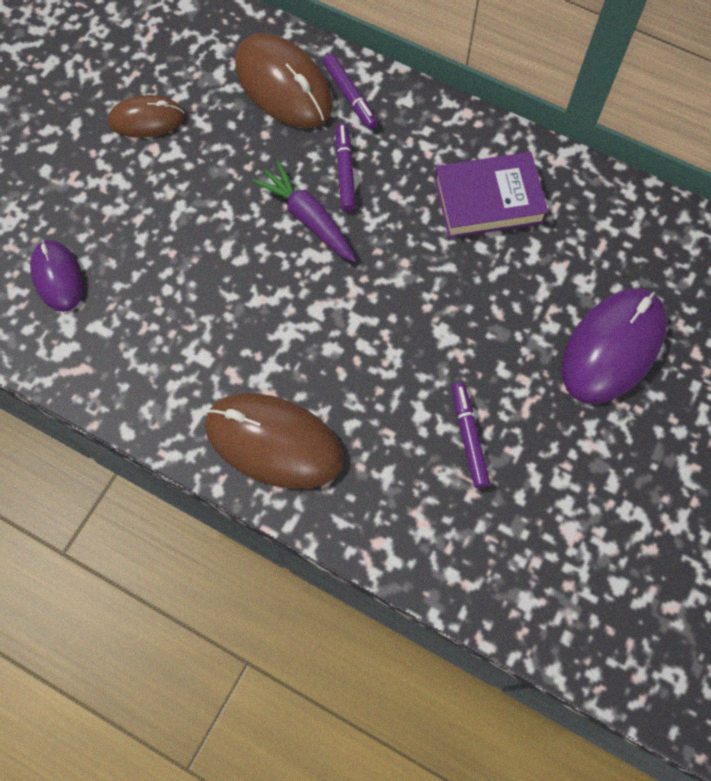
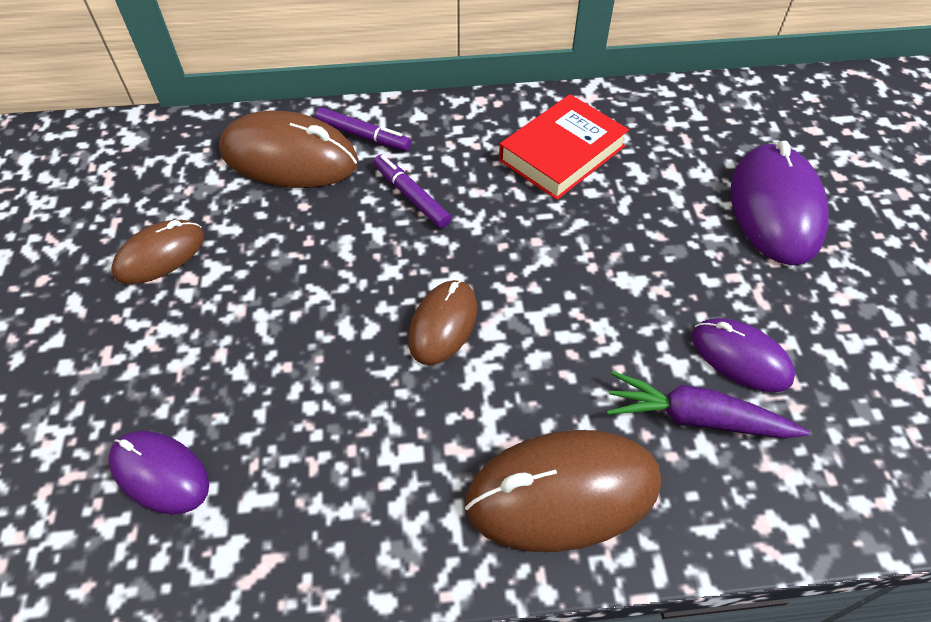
camera: 35 degrees left, 15 degrees down
purple carrot [252,161,356,262] -> purple carrot moved to [607,371,809,439]
purple book [434,152,549,238] -> red book [499,94,629,200]
purple marker [452,382,490,488] -> purple mouse [692,318,795,392]
none -> brown mouse [408,280,477,365]

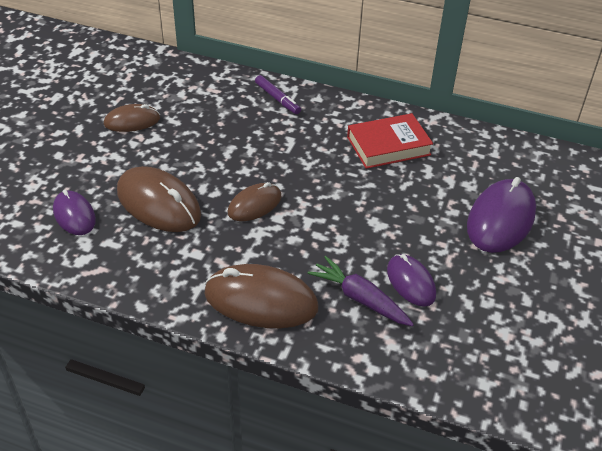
camera: 25 degrees right, 10 degrees down
brown mouse [219,111,359,188] -> brown mouse moved to [117,166,201,232]
purple marker [374,155,451,228] -> none

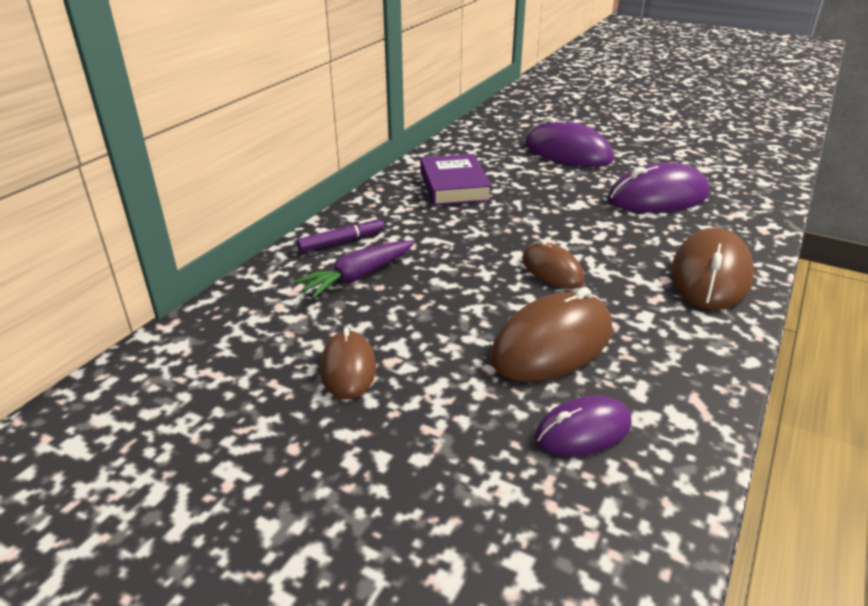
camera: 80 degrees left, 10 degrees down
purple carrot [307,256,414,326] -> purple carrot moved to [293,241,414,298]
red book [347,113,433,169] -> purple book [420,154,492,206]
purple mouse [387,254,436,306] -> purple mouse [608,163,710,213], size x1.67

